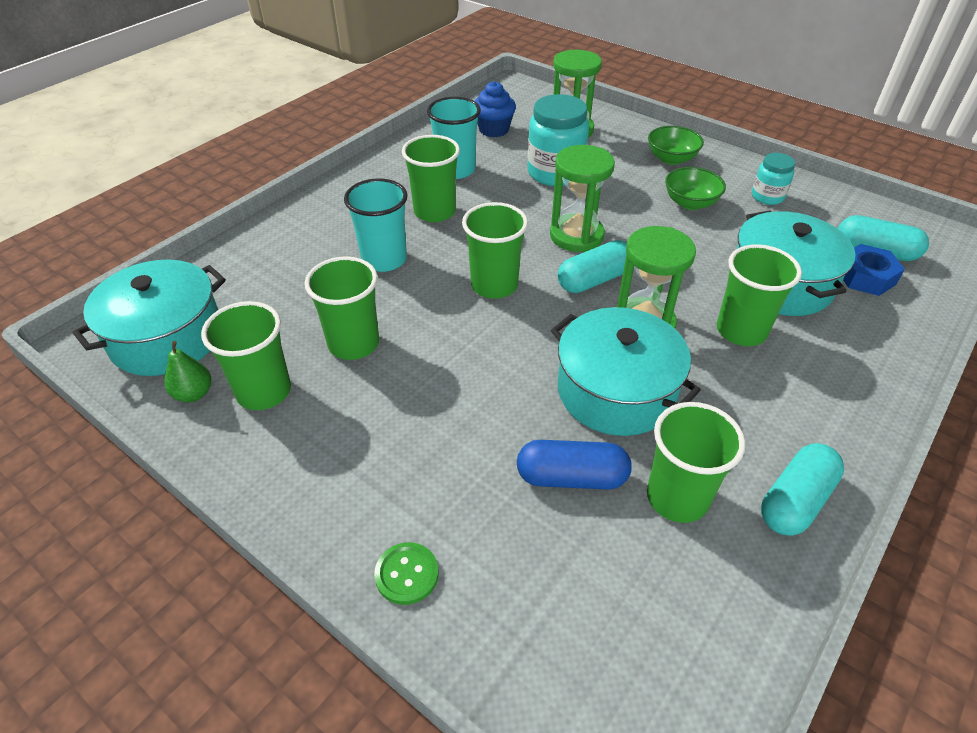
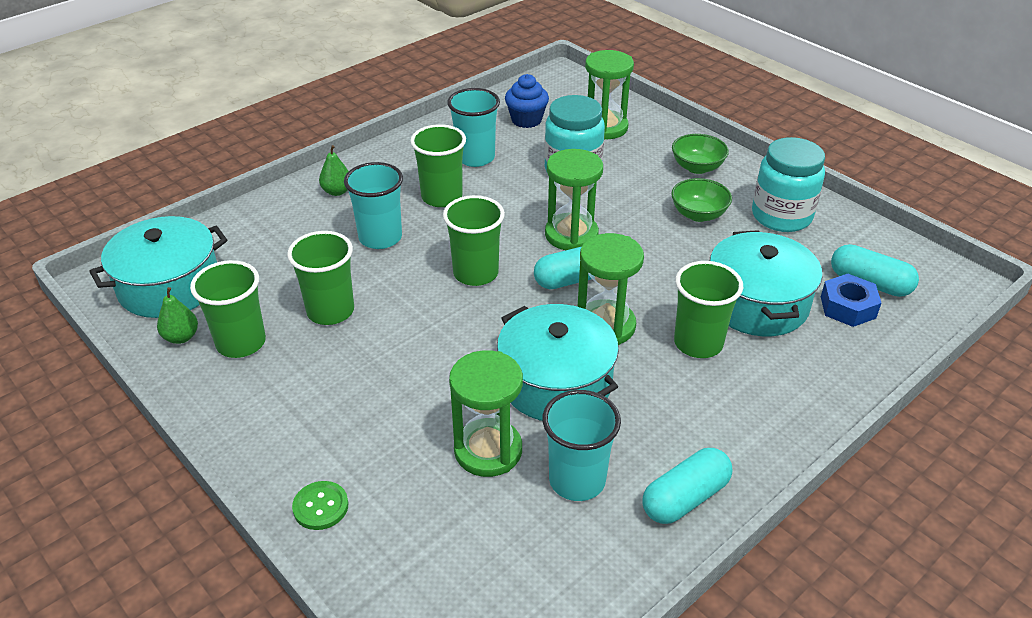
camera: 10 degrees right, 5 degrees down
blue capsule [517,440,632,490] -> green hourglass [449,350,523,477]
green cup [647,402,745,523] -> turquoise cup [542,390,621,501]
turquoise jar [752,153,795,205] -> turquoise jar [752,137,825,232], size x1.79
none -> green pear [319,145,349,196]

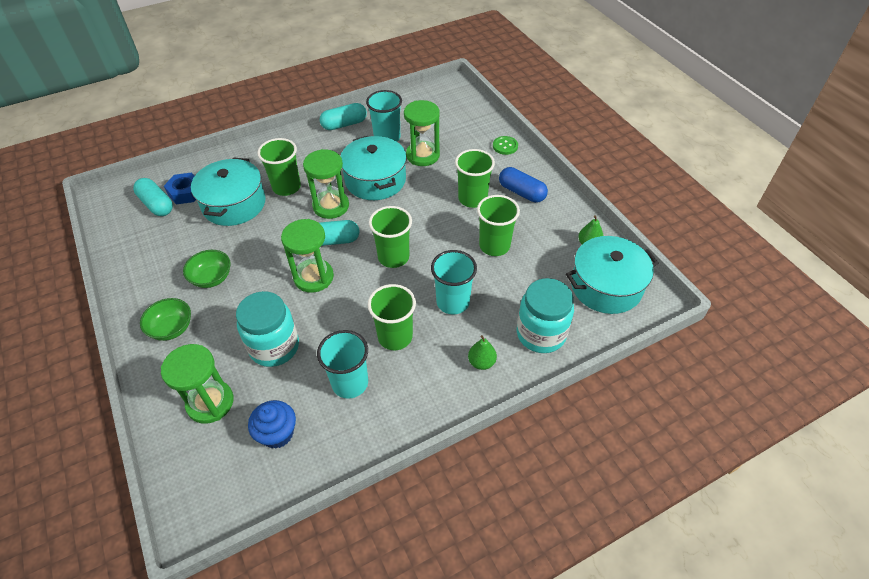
camera: 165 degrees left, 10 degrees up
green cup [190,260,266,358] -> green cup moved to [455,149,495,208]
turquoise jar [752,137,825,232] -> turquoise jar moved to [517,278,574,353]
none -> blue capsule [499,167,548,203]

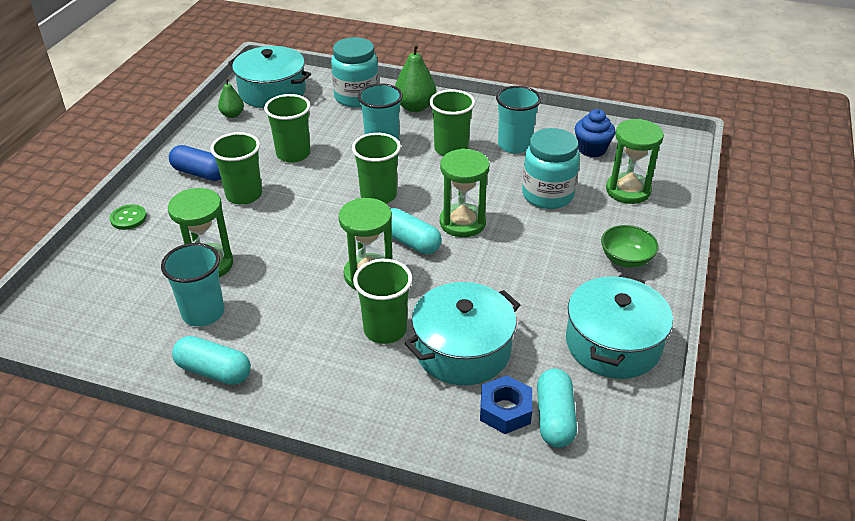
camera: 135 degrees left, 10 degrees down
green bowl [183,250,231,288] -> none
turquoise pot [341,136,407,200] -> turquoise pot moved to [566,274,673,379]
green pear [468,335,497,370] -> green pear [395,44,436,112], size x1.69
blue capsule [499,167,548,203] -> blue capsule turned 60 degrees counterclockwise [169,145,221,181]

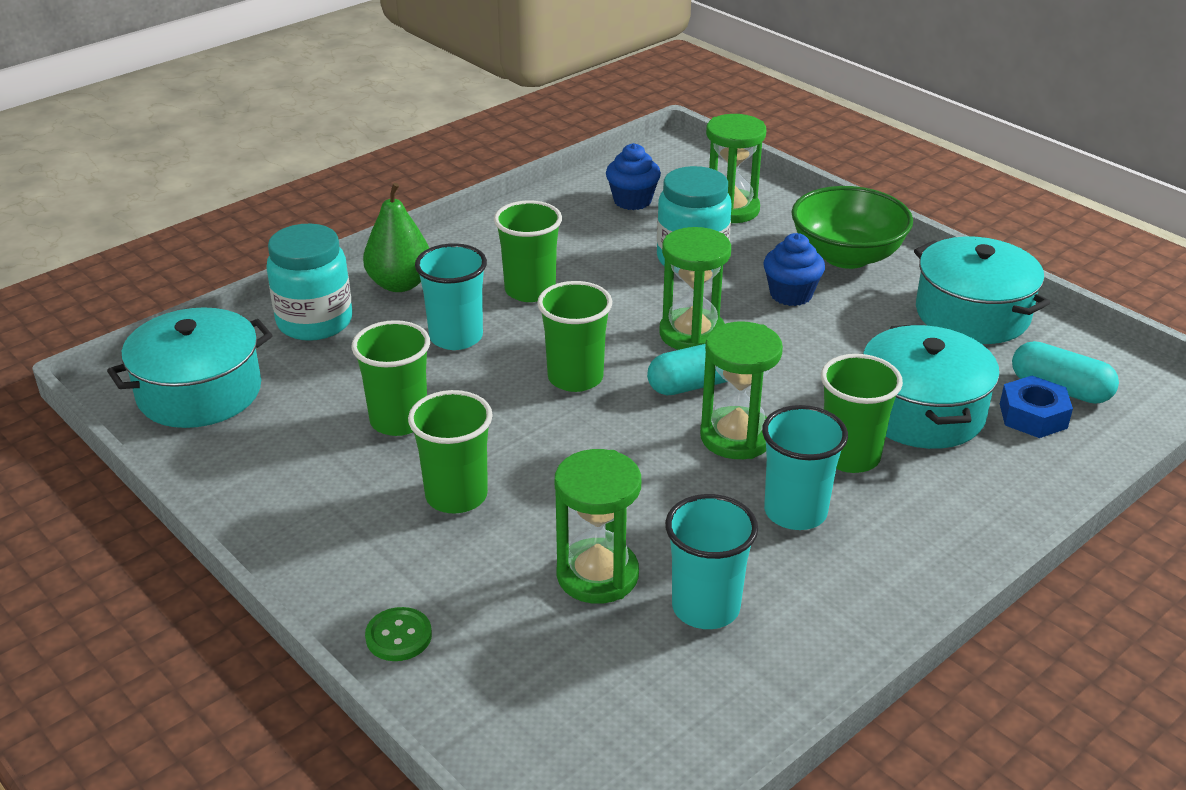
camera: 60 degrees left, 5 degrees down
blue capsule [169,145,221,181] -> none
turquoise capsule [172,336,251,385] -> none
green pear [218,78,244,118] -> none
turquoise cup [496,86,541,153] -> turquoise cup moved to [762,405,848,530]
green bowl [601,225,659,268] -> green bowl [792,186,913,269], size x1.71
none -> blue cupcake [763,233,825,306]

